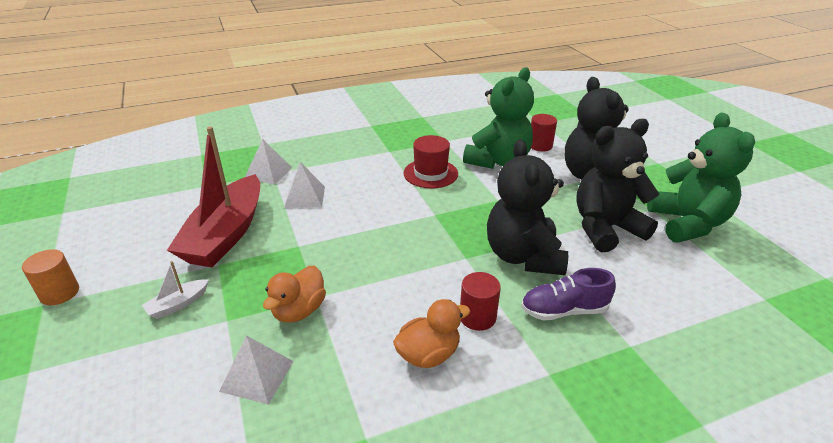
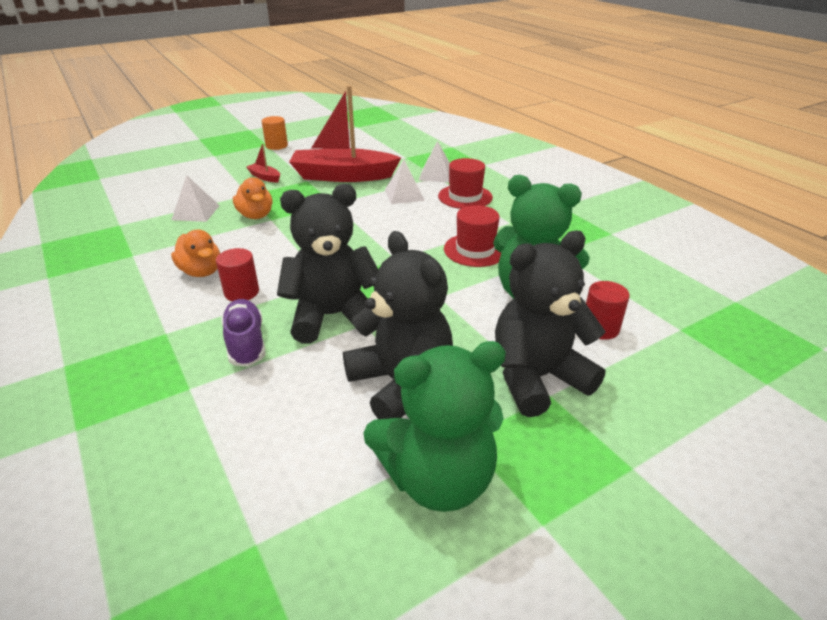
camera: 80 degrees right, 0 degrees up
white boat [142,261,209,319] -> red boat [246,144,280,183]
orange duck [263,266,326,323] -> orange duck turned 135 degrees counterclockwise [233,177,272,219]
none -> red hat [438,158,493,209]

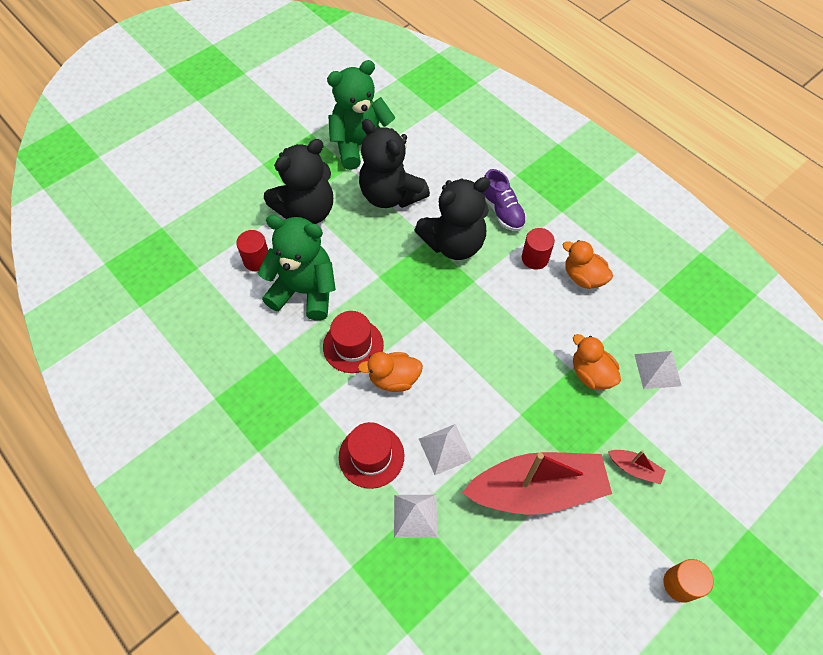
camera: 170 degrees right, 25 degrees up
none -> orange duck [358,352,423,392]

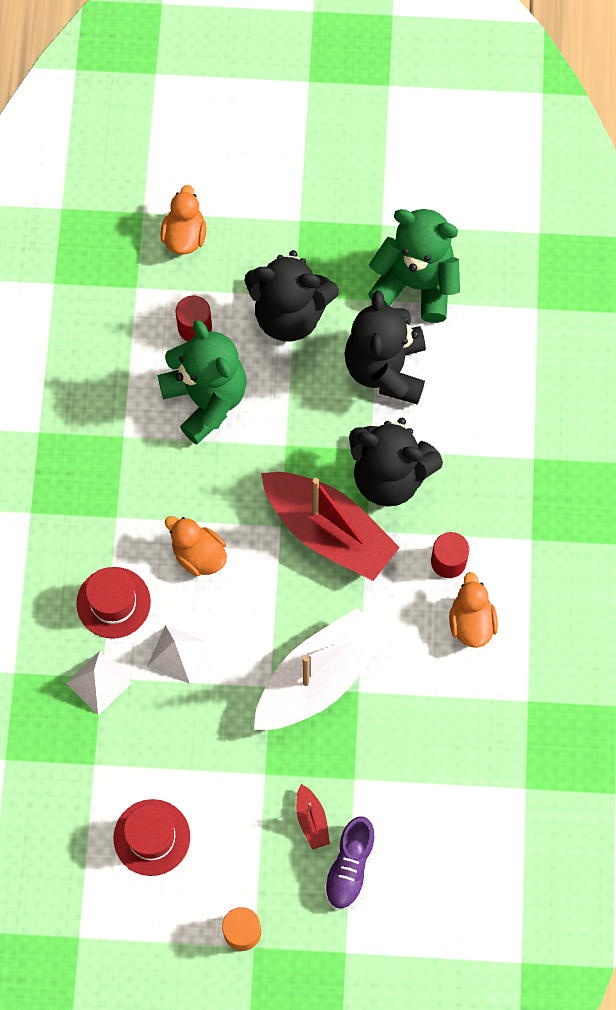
camera: 45 degrees right, 10 degrees up
red hat [323,311,384,373] -> red hat moved to [114,799,190,876]
red boat [462,452,612,515] -> red boat moved to [261,472,400,581]
purple shoe [483,169,526,231] -> purple shoe moved to [324,816,376,910]
orange duck [573,334,621,390] -> orange duck moved to [160,185,206,254]
white pyramid [634,351,682,389] -> none
none -> white boat [254,608,388,730]

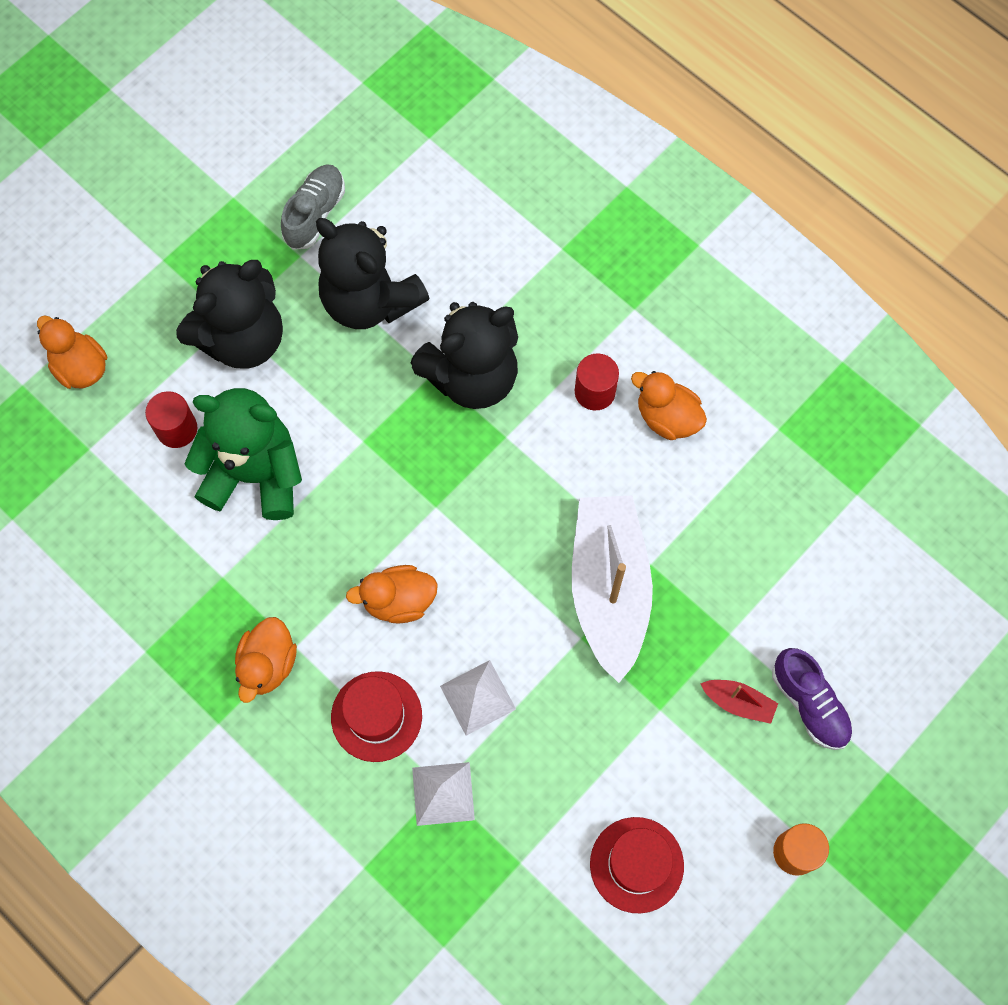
camera: 50 degrees left, 0 degrees up
red boat [261,472,400,581] -> none
green teddy bear [368,209,460,323] -> grey shoe [281,164,345,250]
none -> orange duck [235,617,297,703]

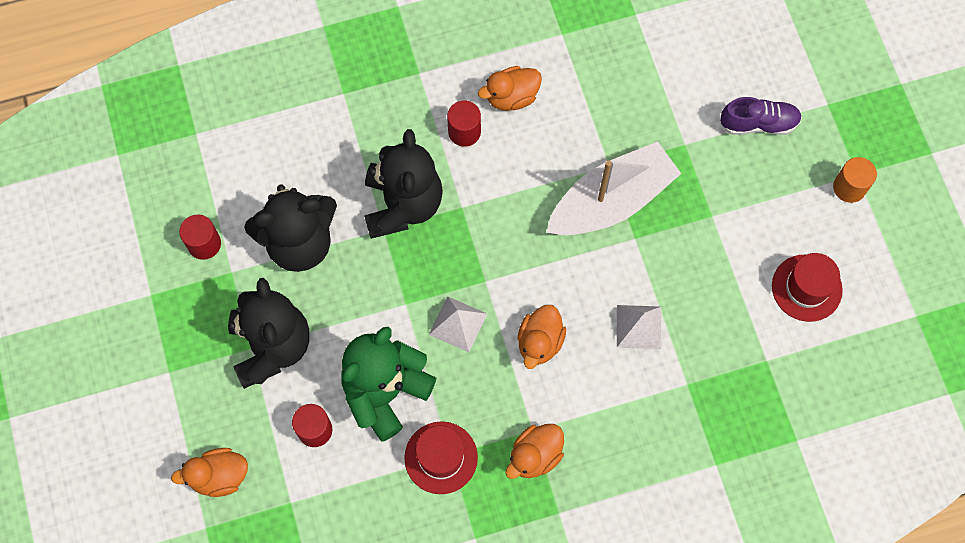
camera: 60 degrees left, 0 degrees up
orange duck [235,617,297,703] -> orange duck turned 90 degrees clockwise [505,424,564,479]
grey shoe [281,164,345,250] -> red cylinder [179,214,221,260]
red hat [331,671,422,762] -> red hat moved to [404,421,478,494]
white pyramid [412,762,475,826] -> white pyramid moved to [429,296,487,352]
white boat [572,496,653,683] -> white boat turned 120 degrees clockwise [546,142,681,235]
red boat [701,680,778,724] -> none

